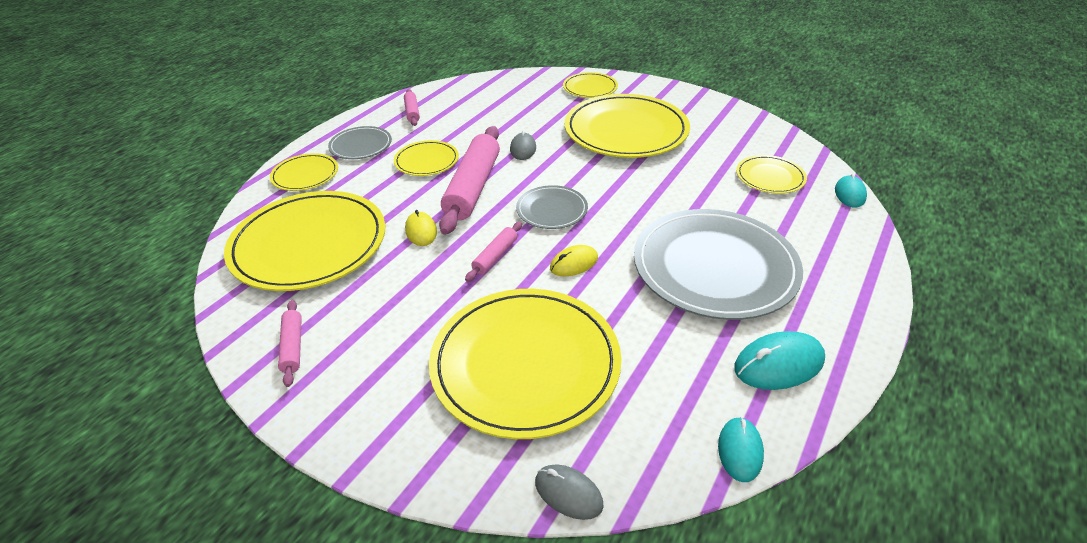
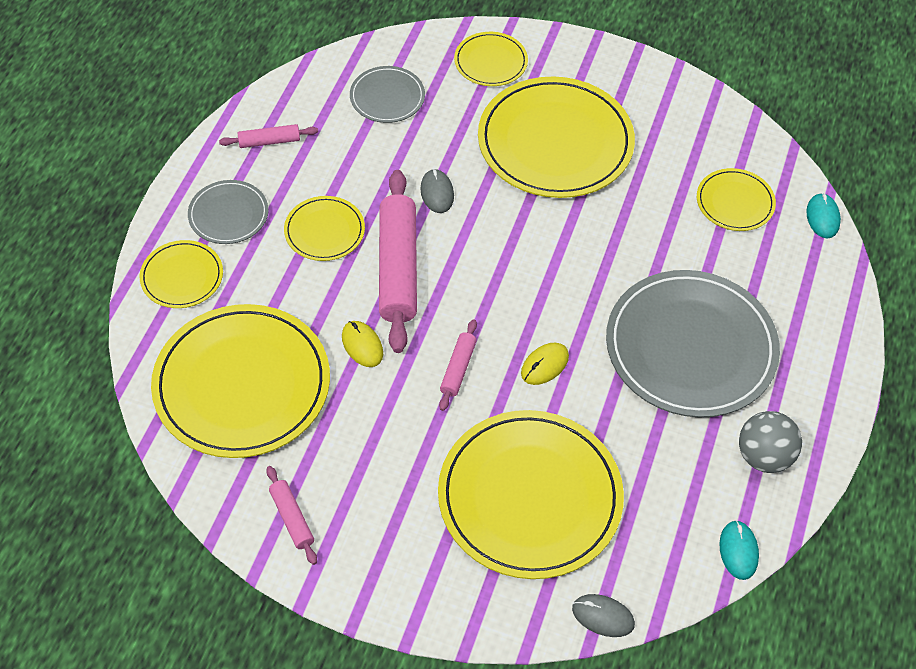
camera: 15 degrees left, 15 degrees up
pink rolling pin [404,89,420,126] -> pink rolling pin turned 75 degrees counterclockwise [219,124,318,148]
grey plate [516,185,588,229] -> grey plate moved to [350,66,425,123]
turquoise mouse [734,331,825,390] -> grey ball [739,411,802,473]

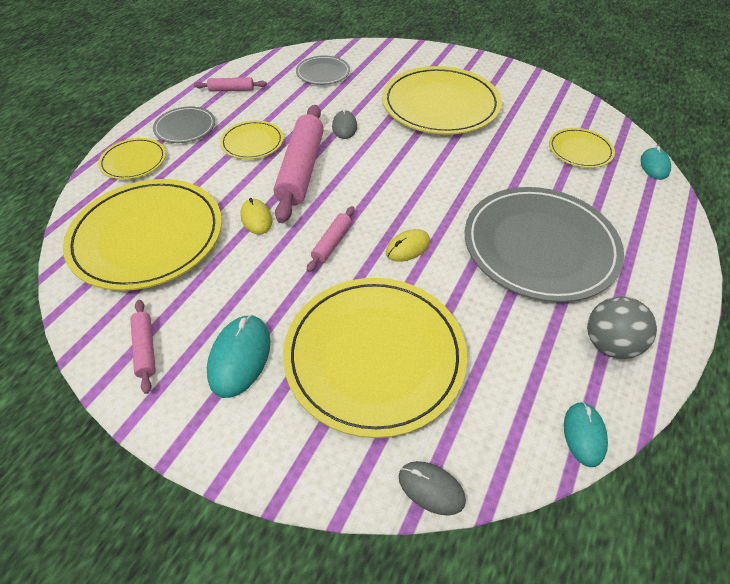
camera: 10 degrees right, 5 degrees down
yellow plate [454,32,528,86] -> none
none -> turquoise mouse [207,315,270,398]

